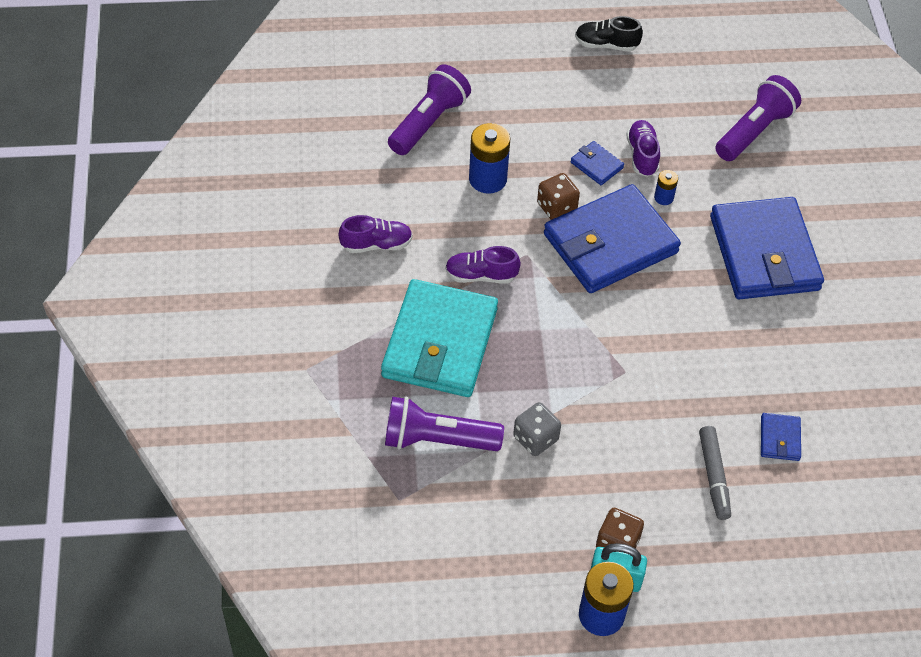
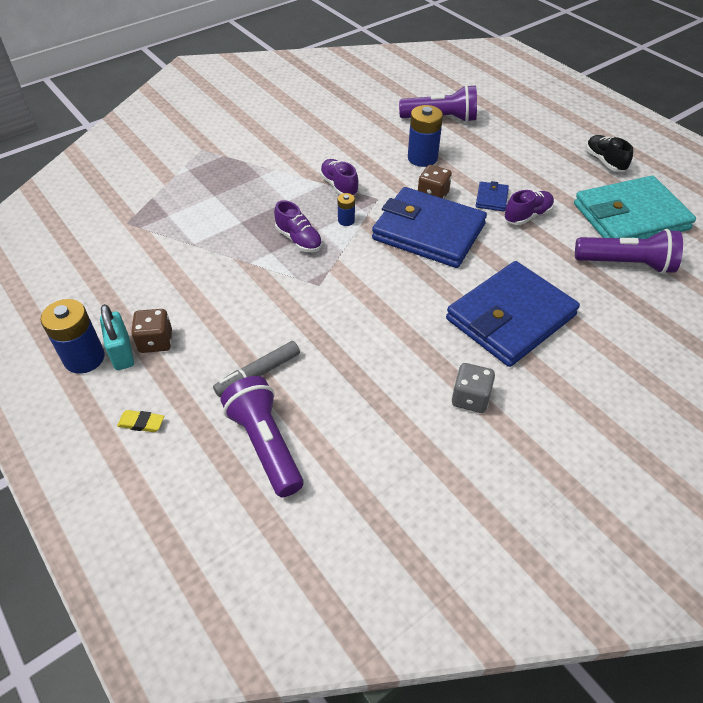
camera: 60 degrees right, 5 degrees down
purple shoe [339,215,413,253] -> purple shoe moved to [274,200,323,252]
turquoise wallet [381,279,498,397] -> turquoise wallet moved to [574,176,696,239]
purple flashlight [385,397,504,451] -> purple flashlight moved to [220,376,304,497]
grey dice [513,402,561,456] -> grey dice moved to [452,363,495,413]
blue battery [654,170,678,205] -> blue battery moved to [338,193,355,226]
blue wallet [761,413,801,461] -> none
none -> yellow eraser [117,410,164,432]

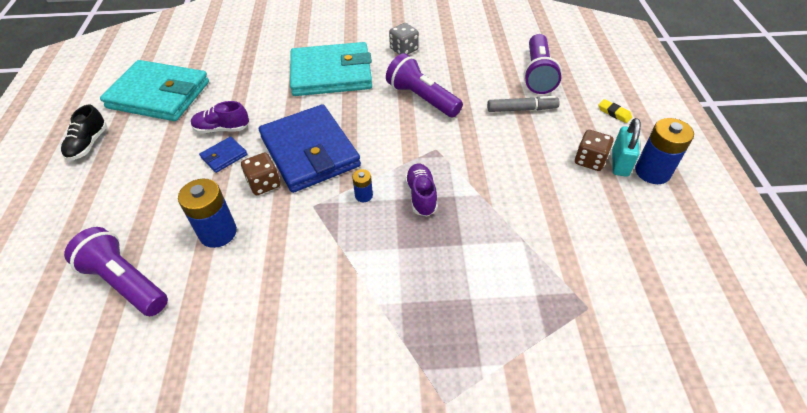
camera: 145 degrees left, 0 degrees up
purple shoe [320,159,359,196] -> none
blue wallet [446,261,580,367] -> turquoise wallet [290,42,372,96]
purple flashlight [575,229,683,274] -> purple flashlight moved to [386,53,463,117]

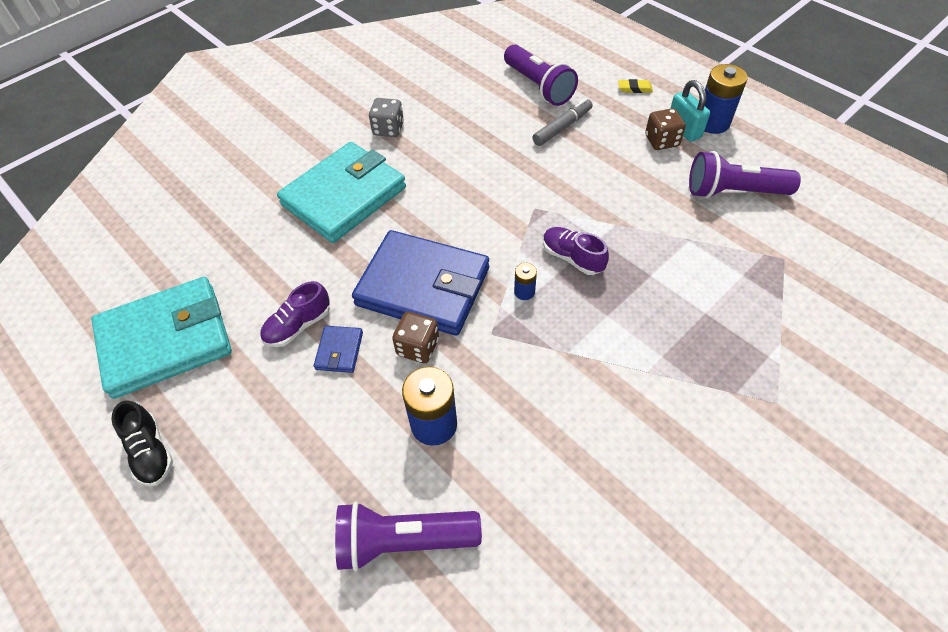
camera: 40 degrees left, 5 degrees up
purple flashlight [386,53,463,117] -> purple flashlight moved to [689,151,801,199]

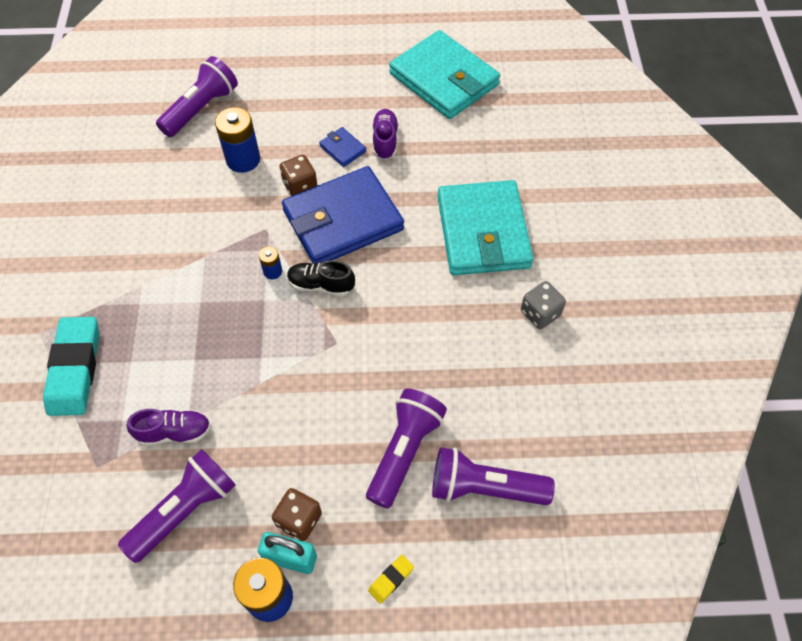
camera: 130 degrees right, 5 degrees up
turquoise wallet [91,277,232,399] -> turquoise wallet turned 60 degrees counterclockwise [389,30,500,119]
black shoe [111,400,173,486] -> black shoe moved to [287,260,355,296]
grey marker [532,98,592,146] -> purple flashlight [366,389,447,509]
purple shoe [543,227,609,275] -> purple shoe moved to [127,409,211,446]
none -> turquoise eraser [43,317,99,416]

